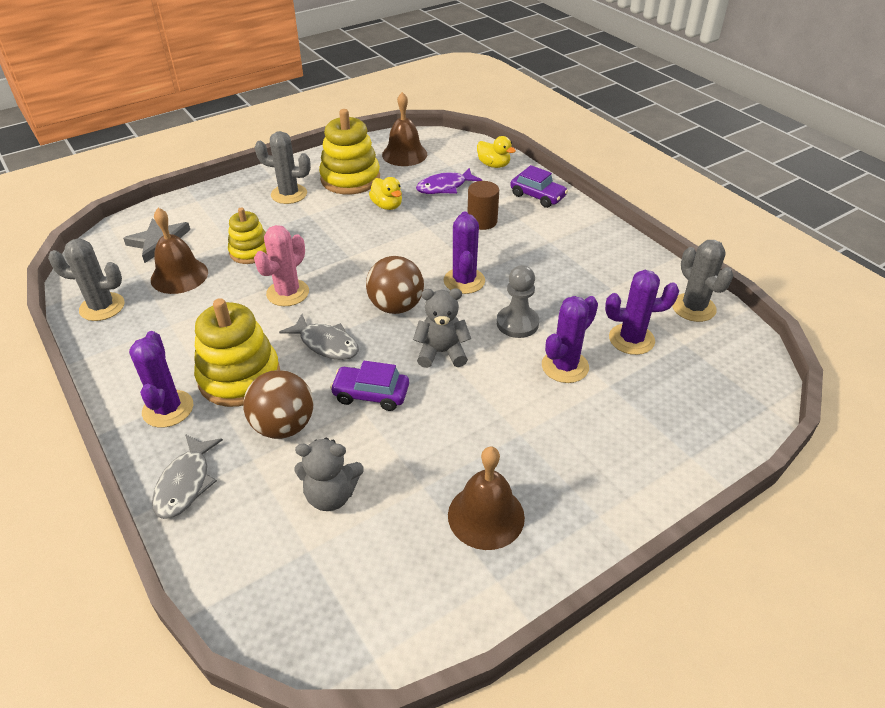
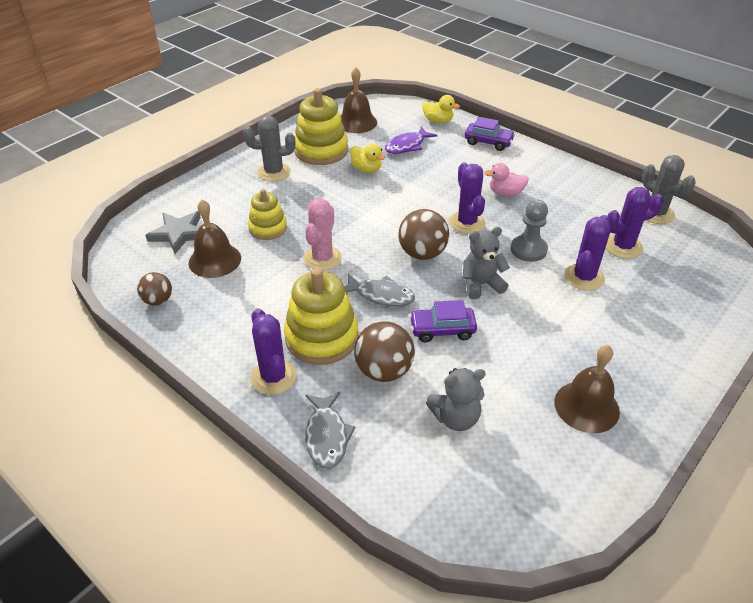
camera: 15 degrees left, 0 degrees up
grey cactus [48,239,124,321] -> brown ball [137,272,172,305]
brown cylinder [468,181,499,230] -> none
none -> pink duck [484,163,529,196]

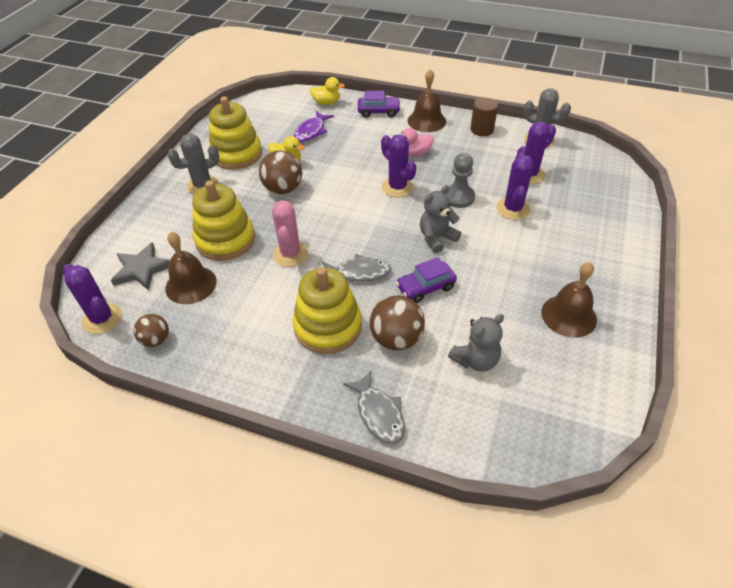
camera: 20 degrees left, 5 degrees up
yellow stacking toy [248,189,287,240] -> yellow stacking toy [192,180,255,261], size x1.63
purple cactus [251,308,297,395] -> purple cactus moved to [63,264,122,334]
brown bell [341,67,377,133] -> brown bell moved to [407,69,446,132]
brown ball [398,209,449,260] -> brown ball moved to [259,150,302,194]
none -> brown cylinder [470,98,498,136]

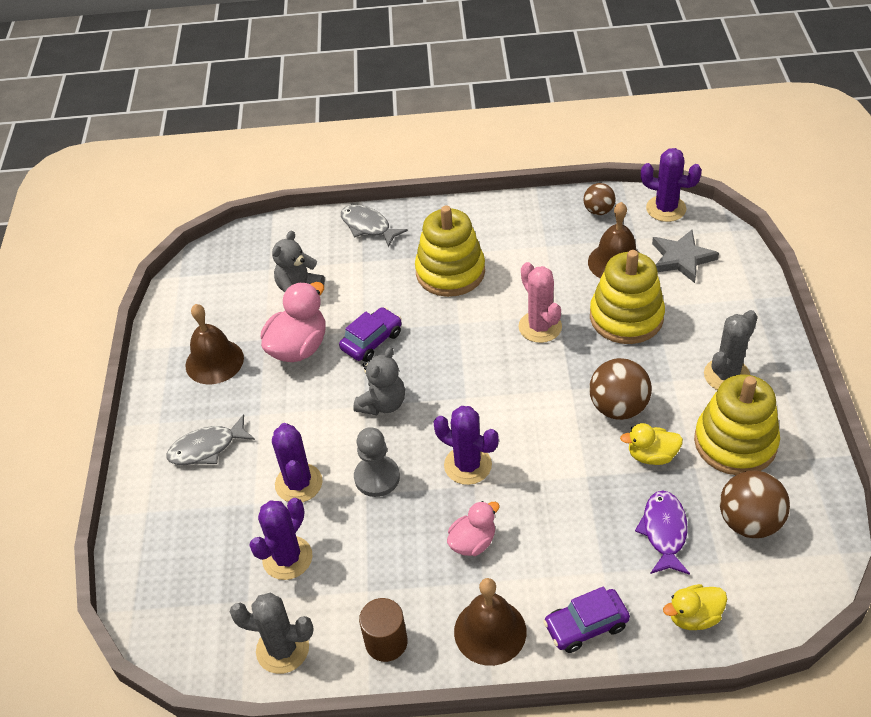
camera: 160 degrees right, 0 degrees up
grey fish [322,254,391,282] -> grey fish moved to [166,414,255,465]
brown ball [370,295,425,351] -> brown ball moved to [720,470,790,538]
none -> pink duck [261,282,326,362]

